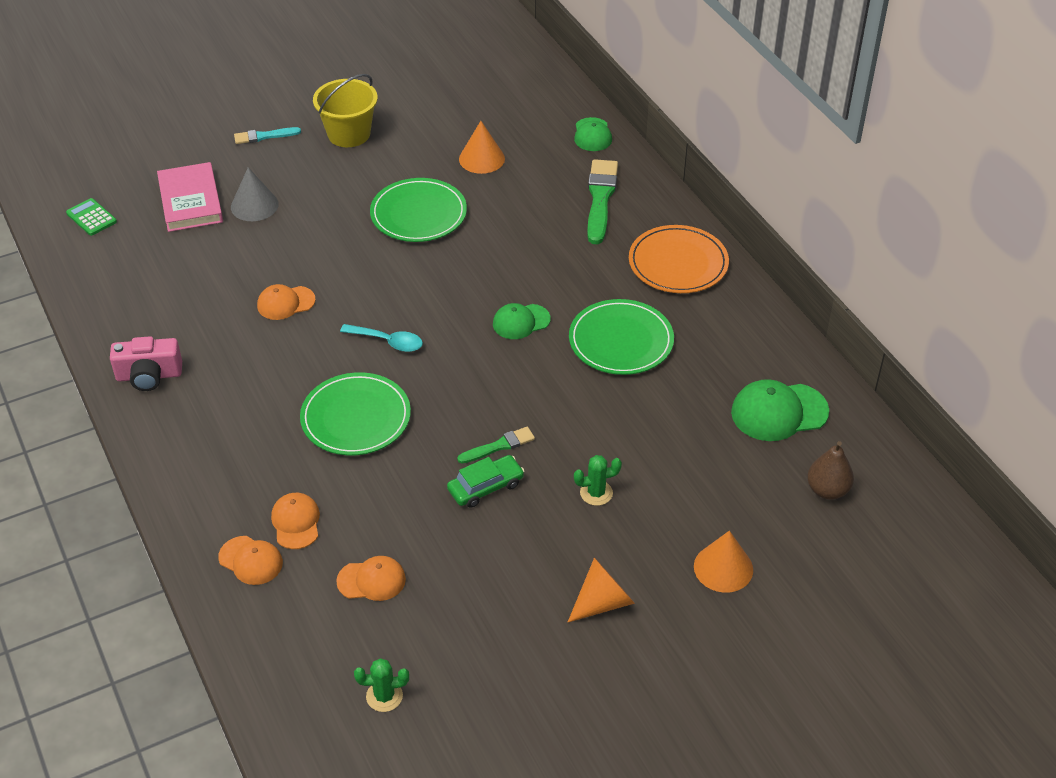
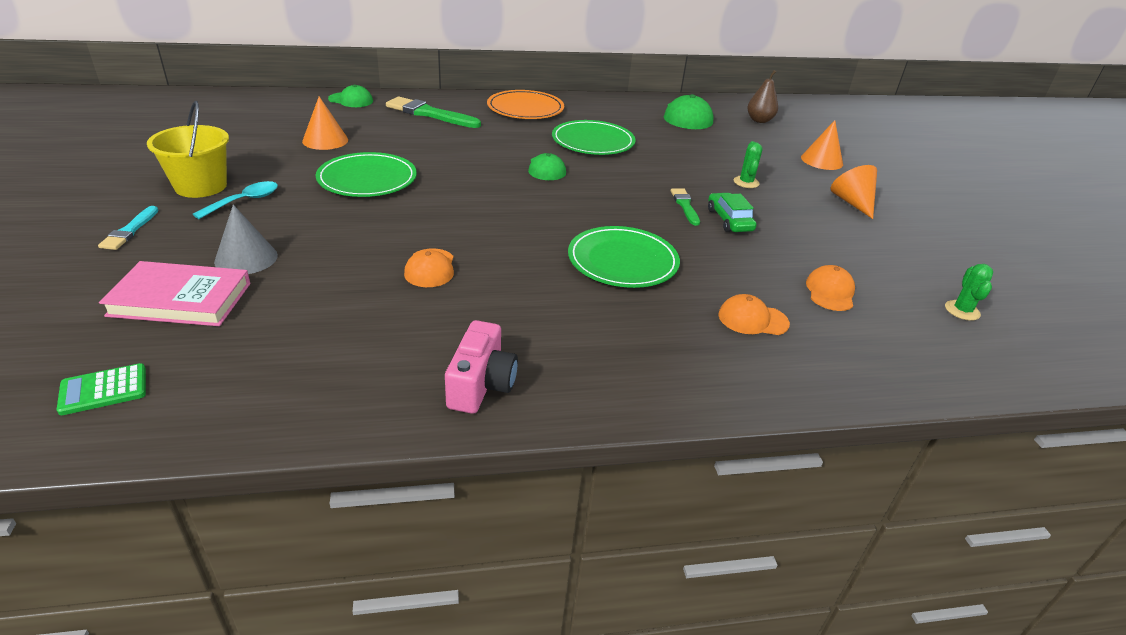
camera: 75 degrees left, 10 degrees down
orange cap [218,536,283,585] -> none
turquoise spoon [340,324,423,352] -> turquoise spoon moved to [193,181,278,219]

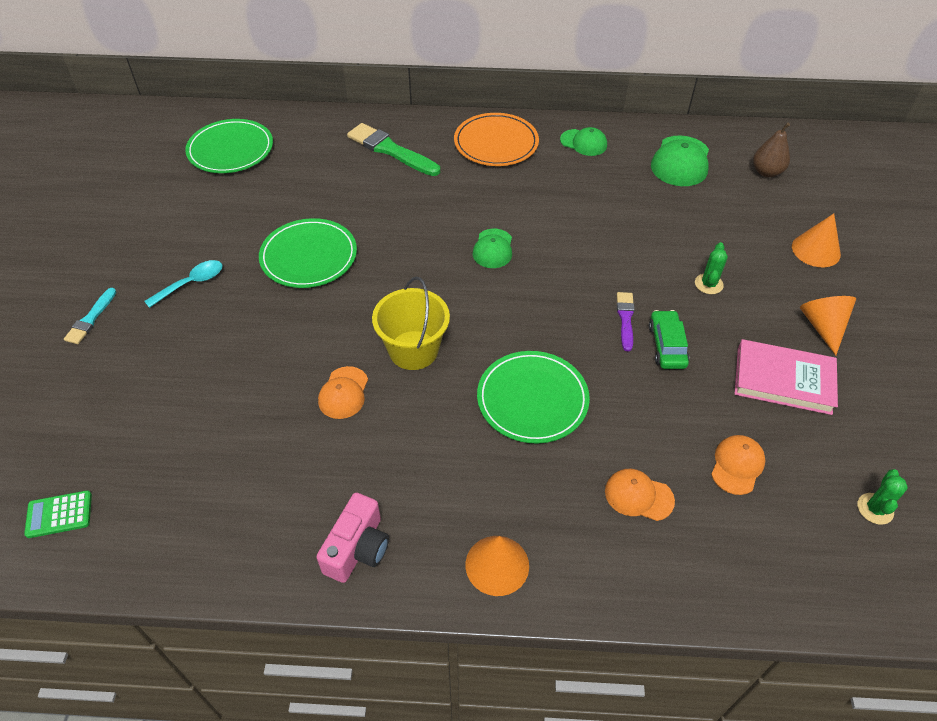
camera: 15 degrees right, 15 degrees up
pink book [99,261,250,326] -> pink book moved to [735,339,838,415]
yellow bucket [147,101,229,198] -> yellow bucket moved to [372,277,450,370]
grey cone [214,205,278,274] -> none
orange cone [302,96,348,150] -> orange cone moved to [466,536,529,596]
green cap [328,85,373,107] -> green cap moved to [560,127,607,156]
green plate [552,120,635,155] -> green plate moved to [185,119,273,173]
green brush [671,188,700,226] -> purple brush [617,292,635,351]

